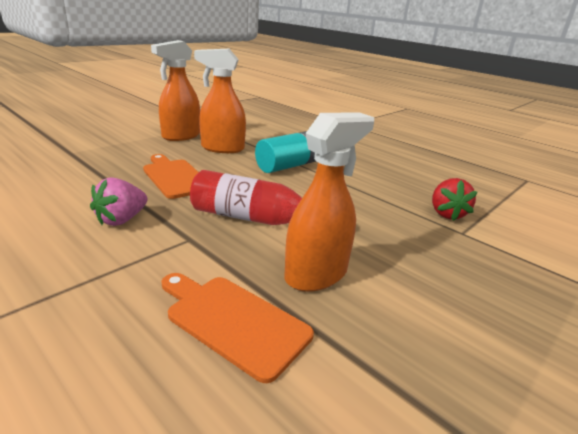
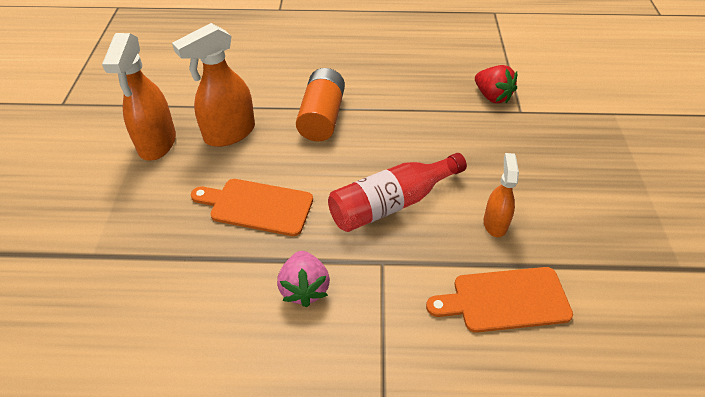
camera: 40 degrees left, 20 degrees up
turquoise battery [255,131,316,173] -> orange battery [296,68,345,141]
orange spray bottle [284,112,374,292] -> orange spray bottle [484,153,519,237], size x0.59

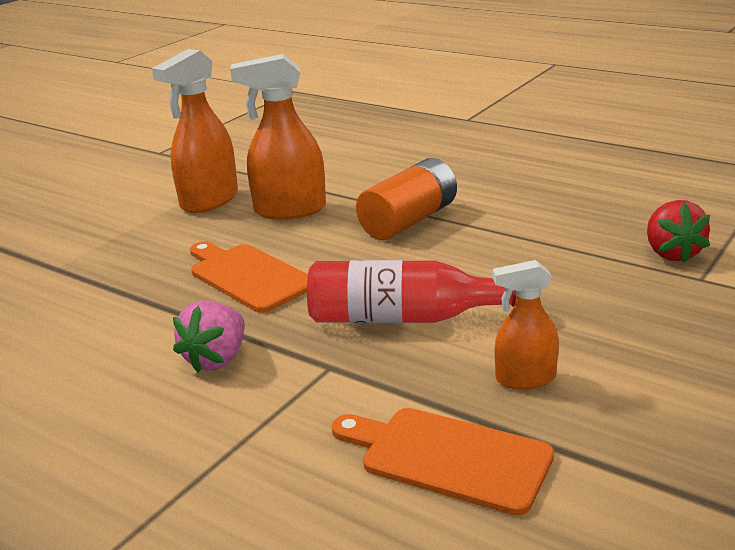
camera: 35 degrees right, 20 degrees down
orange spray bottle [484,153,519,237] -> orange spray bottle turned 135 degrees counterclockwise [492,260,559,389]

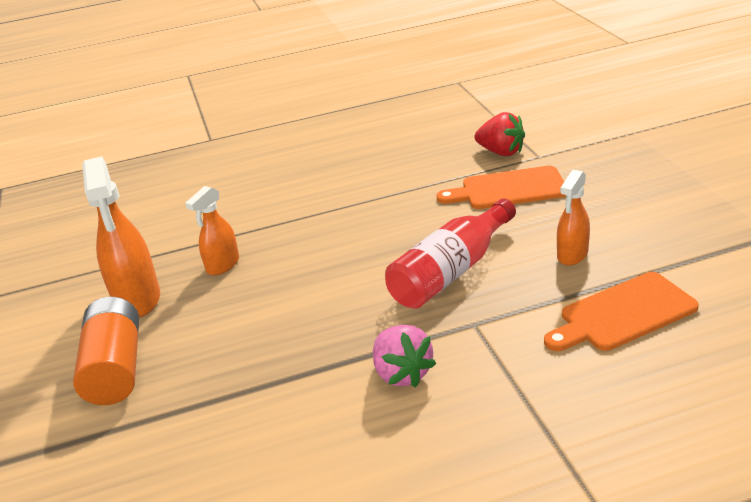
camera: 50 degrees left, 5 degrees up
orange cutting board [190,241,308,313] -> orange cutting board moved to [437,166,566,209]
orange spray bottle [230,54,326,220] -> orange spray bottle [185,186,239,275], size x0.59
orange battery [356,158,457,240] -> orange battery moved to [73,297,139,405]

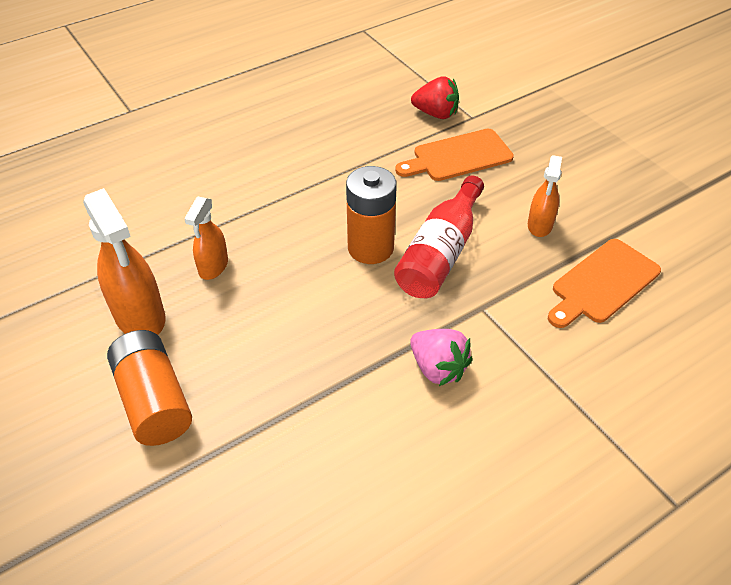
camera: 20 degrees left, 15 degrees up
none -> orange battery [346,166,397,264]

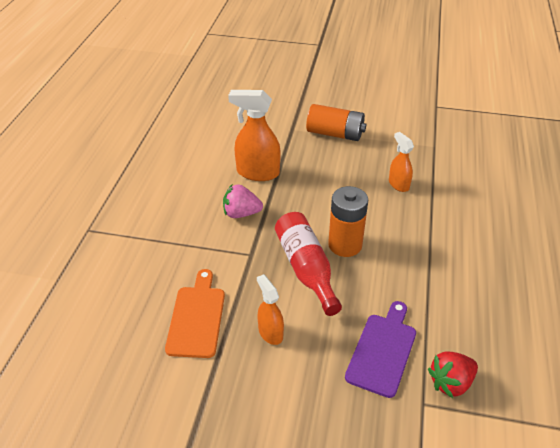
camera: 135 degrees right, 5 degrees down
orange spray bottle [83,188,165,335] -> orange spray bottle moved to [228,90,281,181]
orange cutting board [395,129,514,181] -> purple cutting board [345,301,416,398]

